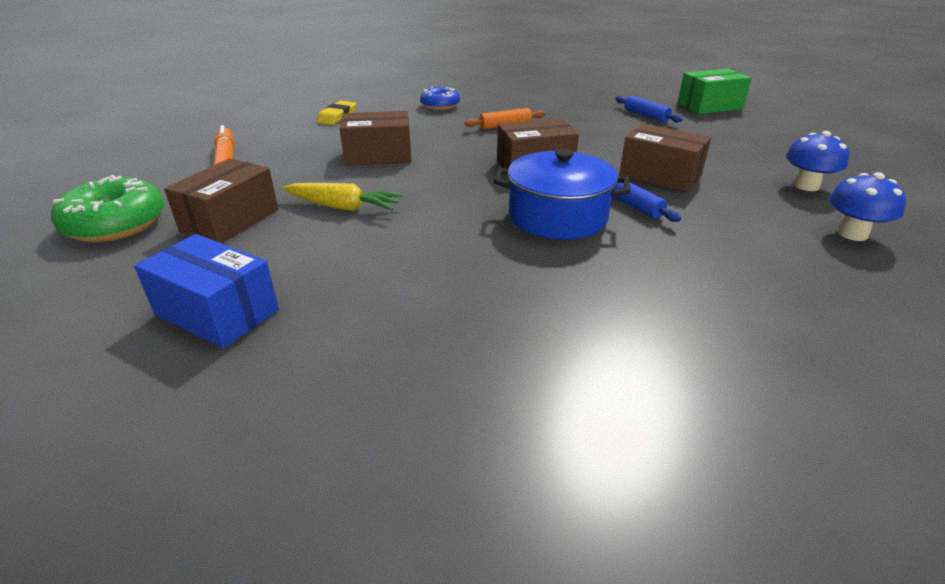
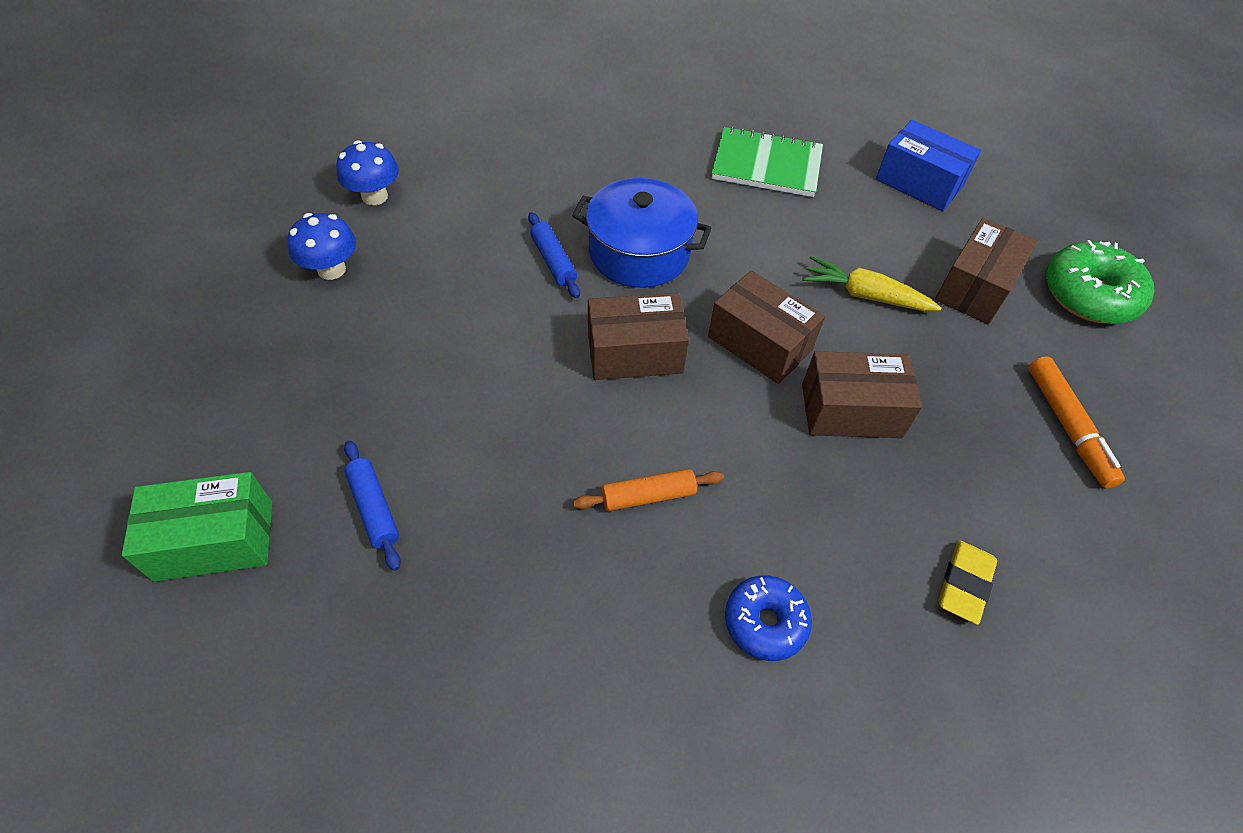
camera: 175 degrees left, 20 degrees up
brown box [619,124,711,192] -> brown box moved to [708,270,825,384]
none -> green notebook [712,126,823,197]

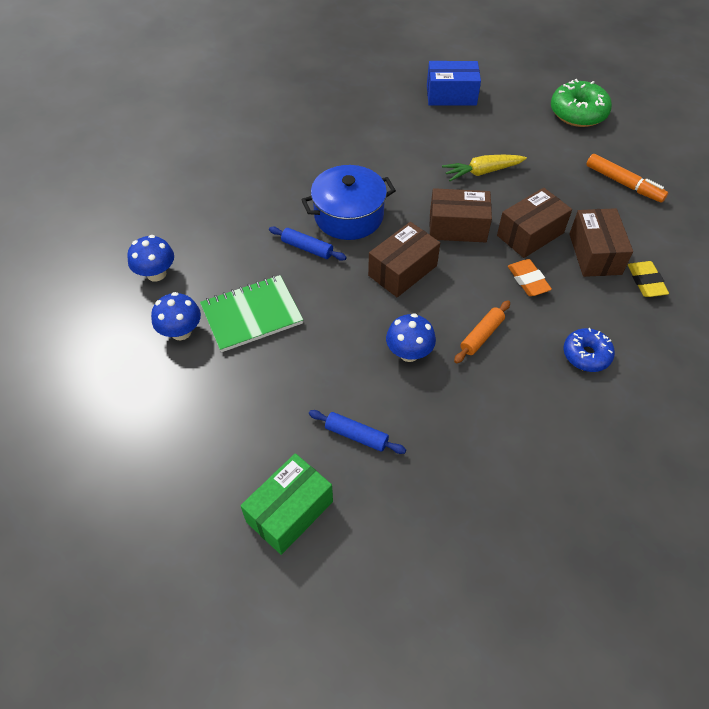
camera: 35 degrees left, 0 degrees up
green notebook [712,126,823,197] -> green notebook moved to [200,275,303,352]
brown box [935,218,1037,325] -> brown box moved to [569,208,633,277]
none -> blue mushroom [386,313,436,362]
none -> orange eraser [508,259,552,296]

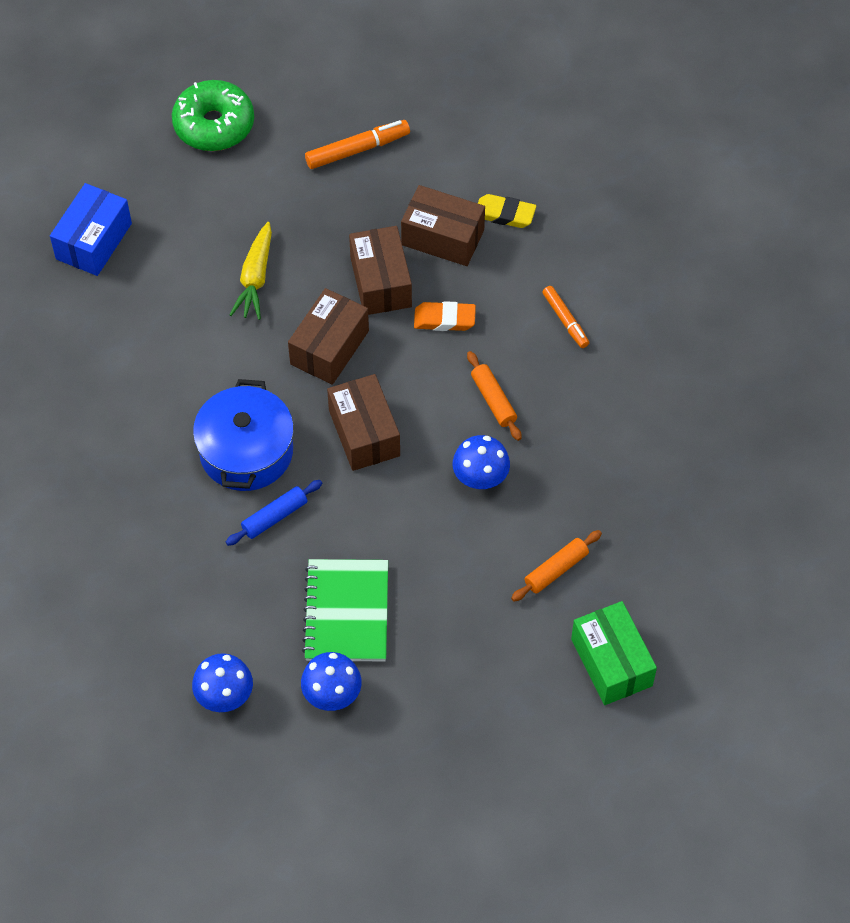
camera: 65 degrees left, 5 degrees up
blue rolling pin [309,410,406,454] -> orange rolling pin [511,530,602,601]
blue donut [563,328,615,372] -> orange marker [542,286,589,348]

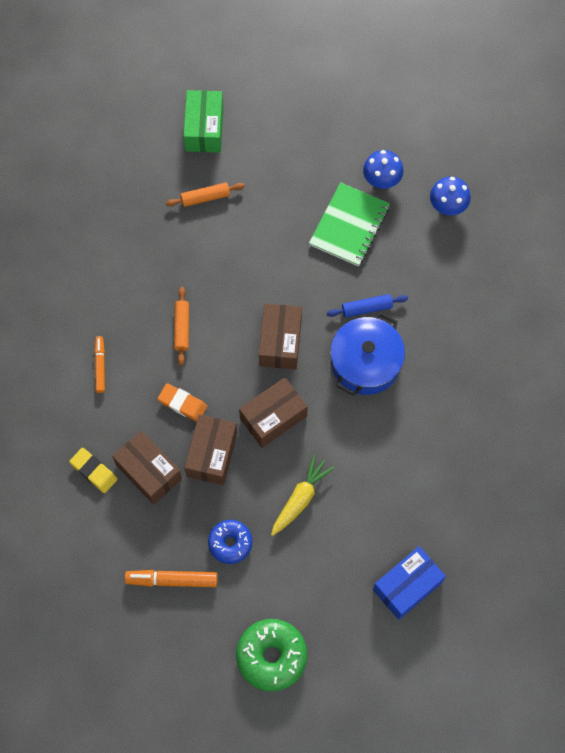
camera: 155 degrees left, 10 degrees up
blue mushroom [453,435,510,489] -> none
none -> blue donut [208,520,252,564]

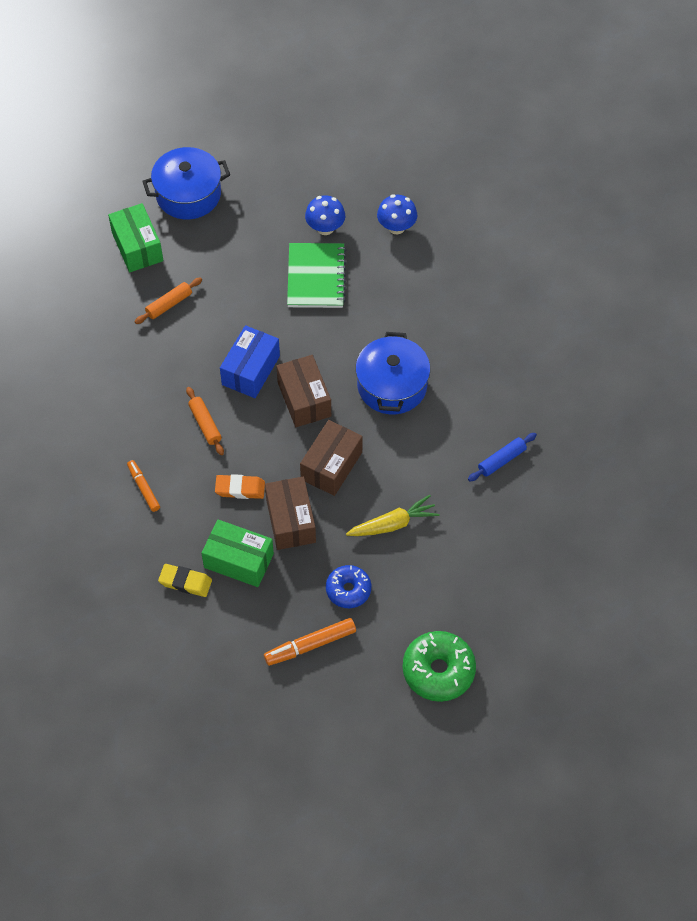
camera: 25 degrees left, 10 degrees down
brown box [112,431,182,505] -> green box [201,519,274,587]
yellow carrot [271,454,335,536] -> yellow carrot turned 60 degrees clockwise [346,495,439,536]
blue rolling pin [327,294,408,318] -> blue rolling pin moved to [468,433,537,481]
blue box [373,546,446,620] -> blue box moved to [220,325,280,398]
none -> blue pot [142,147,230,219]

